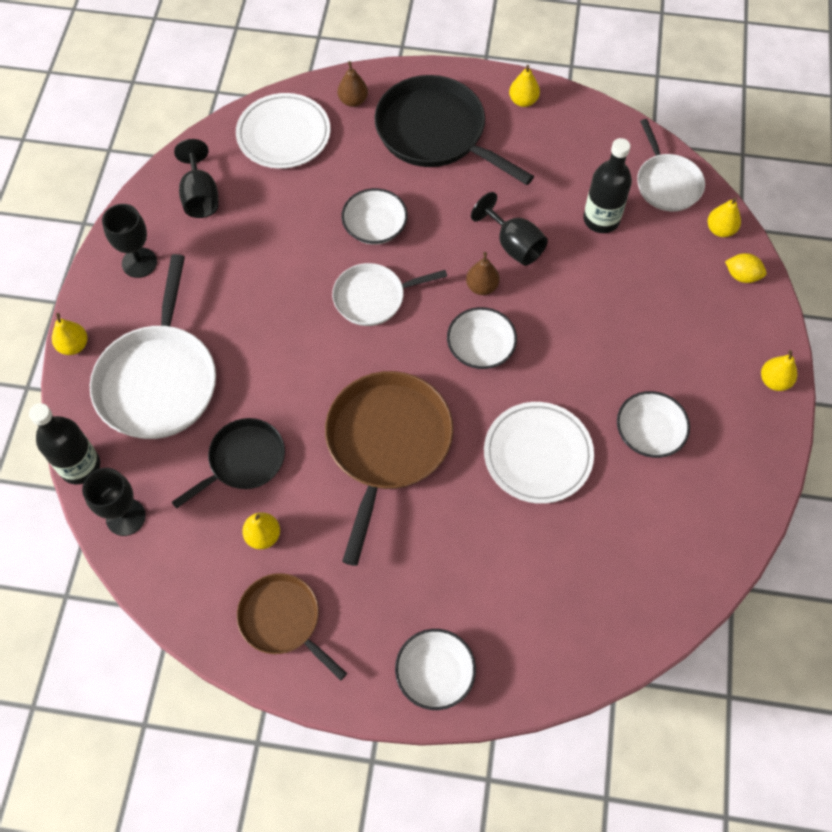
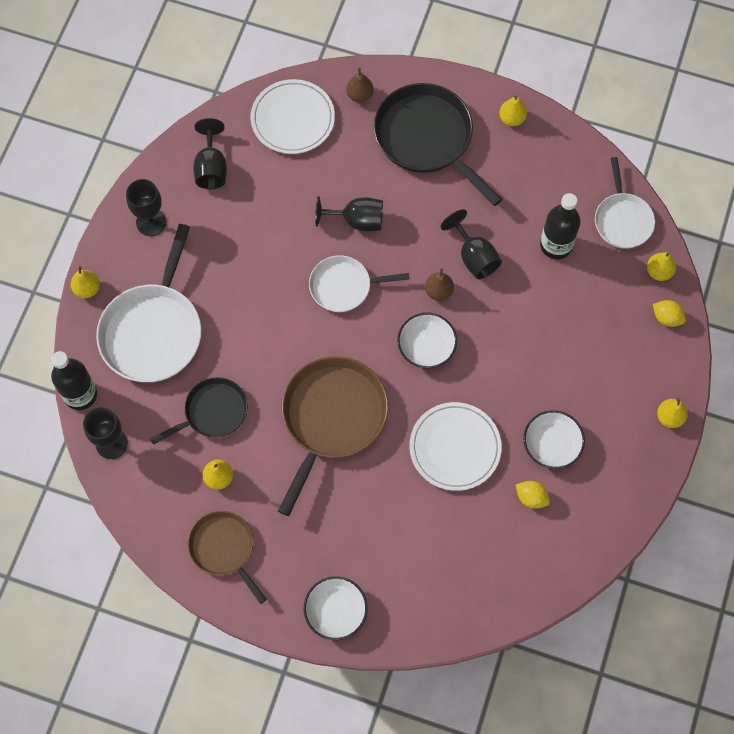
camera: 10 degrees right, 5 degrees up
white bowl [341,188,408,245] -> black goblet [315,196,383,231]
none -> yellow lemon [516,481,550,509]

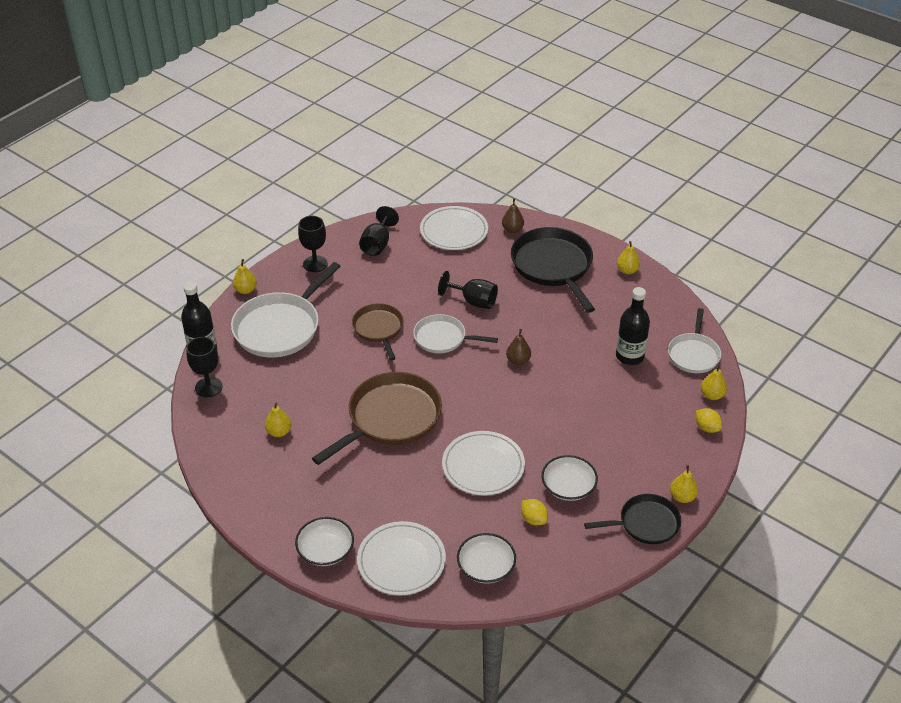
camera: 20 degrees right, 25 degrees down
black pan [150,377,248,445] -> black pan moved to [584,494,681,544]
brown pan [188,511,267,604] -> brown pan moved to [352,303,403,360]
white bowl [397,313,457,368] -> white bowl moved to [457,533,516,584]
black goblet [441,209,502,279] -> none
none -> white plate [357,521,446,595]

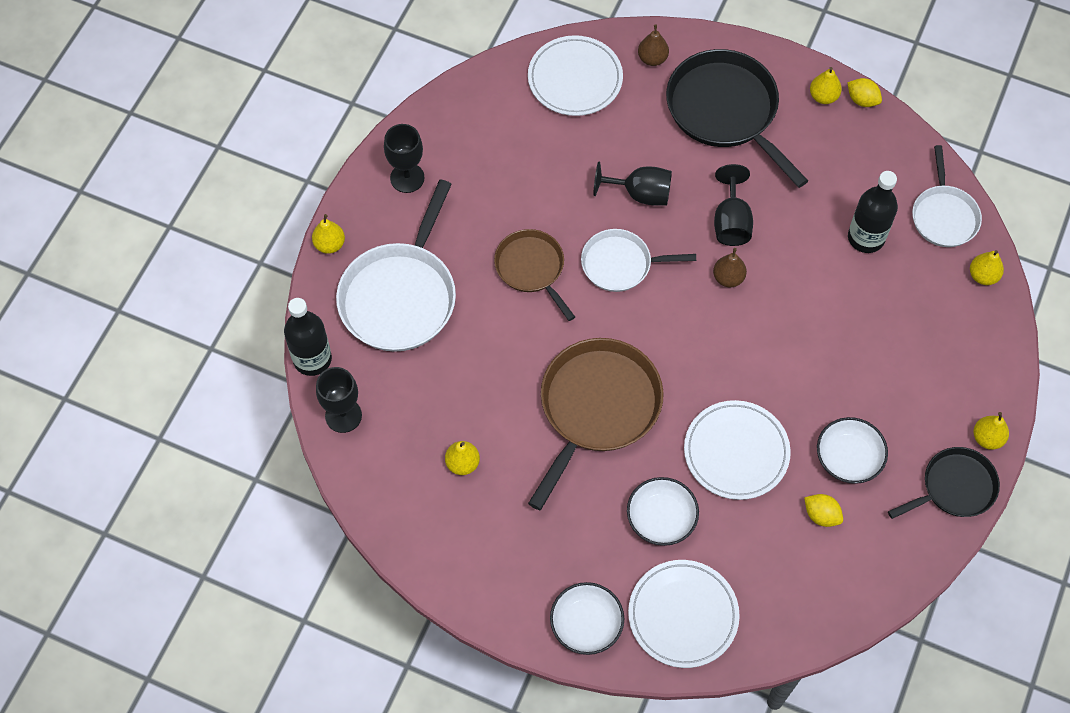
camera: 15 degrees left, 20 degrees up
black goblet [359,206,399,256] -> black goblet moved to [714,164,753,246]
white bowl [457,533,516,584] -> white bowl moved to [627,477,699,546]
yellow lemon [696,408,722,433] -> yellow lemon moved to [847,78,882,107]

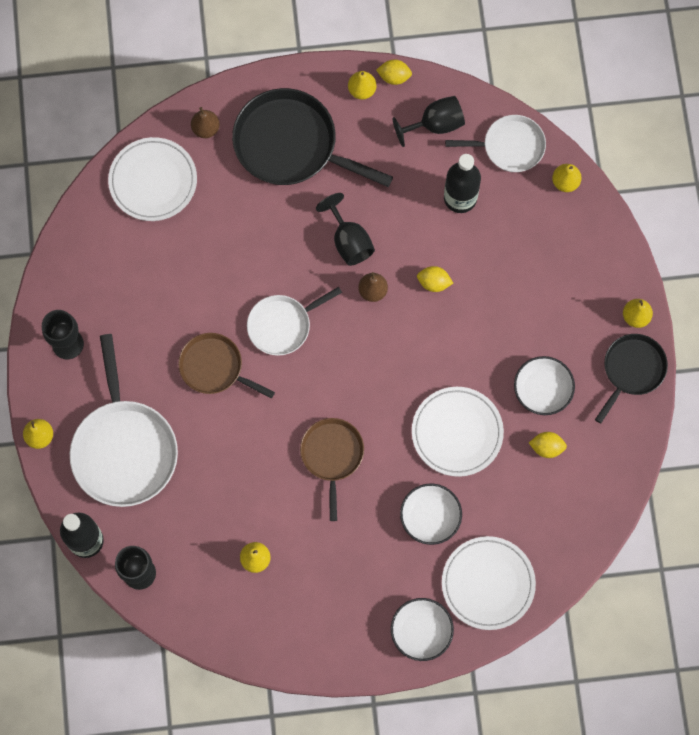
camera: 30 degrees left, 10 degrees up
brown pan [528,338,664,510] -> brown pan [300,418,364,521], size x0.60
black goblet [593,161,672,205] -> black goblet moved to [392,96,465,147]
white pan [912,145,982,247] -> white pan turned 60 degrees counterclockwise [445,115,546,172]
none -> yellow lemon [417,266,453,292]

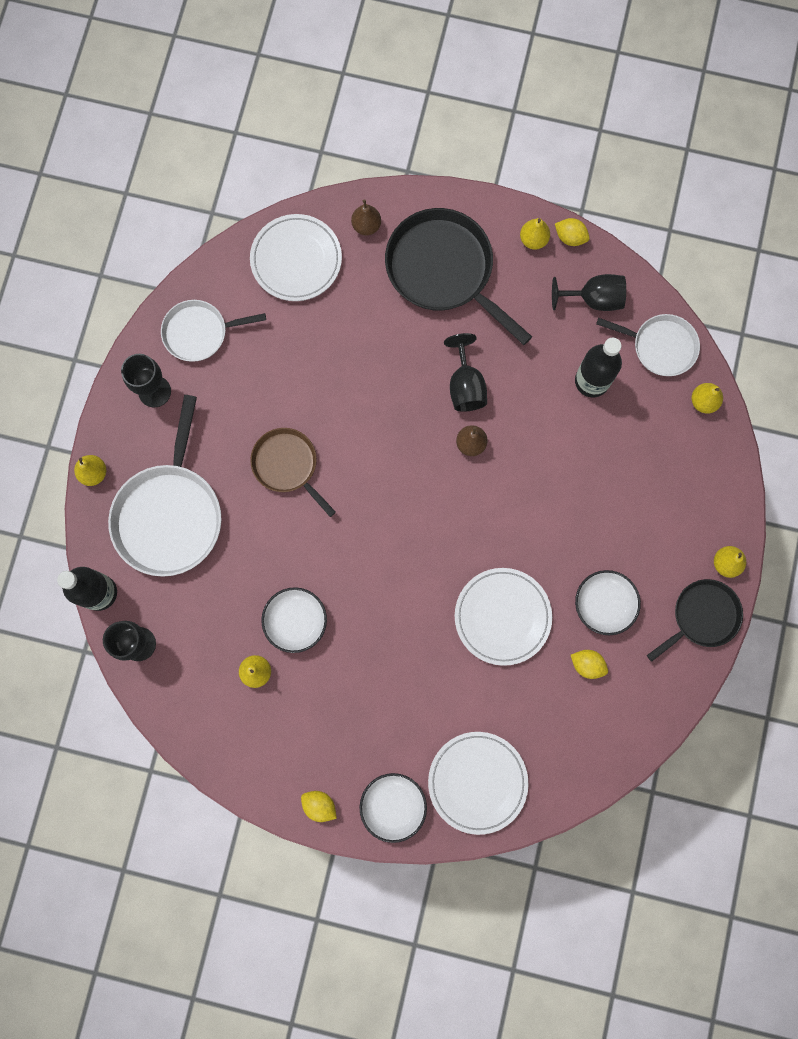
camera: 20 degrees right, 5 degrees up
white pan [247,287,342,356] -> white pan moved to [161,300,266,362]
brown pan [300,418,364,521] -> none
white bowl [400,484,462,545] -> white bowl moved to [261,587,327,653]
yellow lemon [417,266,453,292] -> yellow lemon moved to [301,791,337,822]

